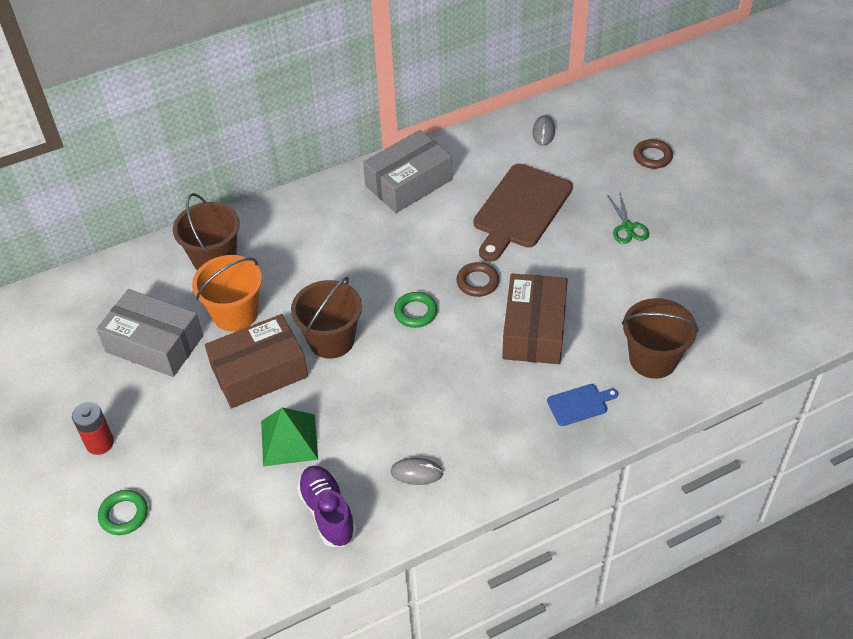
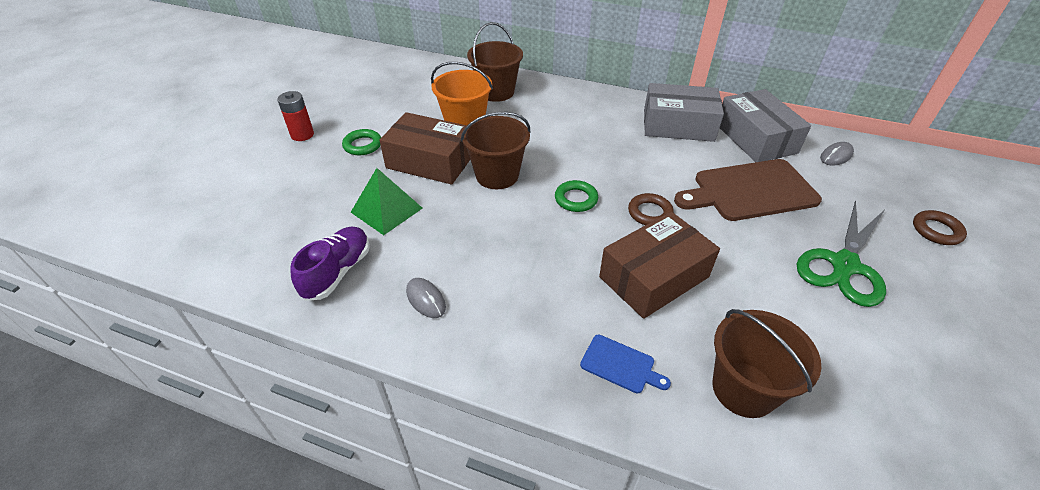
camera: 45 degrees right, 5 degrees down
grey box [96,289,203,377] -> grey box moved to [720,89,811,162]
green ring [98,490,148,535] -> green ring moved to [342,129,381,155]
green scissors [608,193,649,244] -> green scissors [797,201,886,307], size x1.89

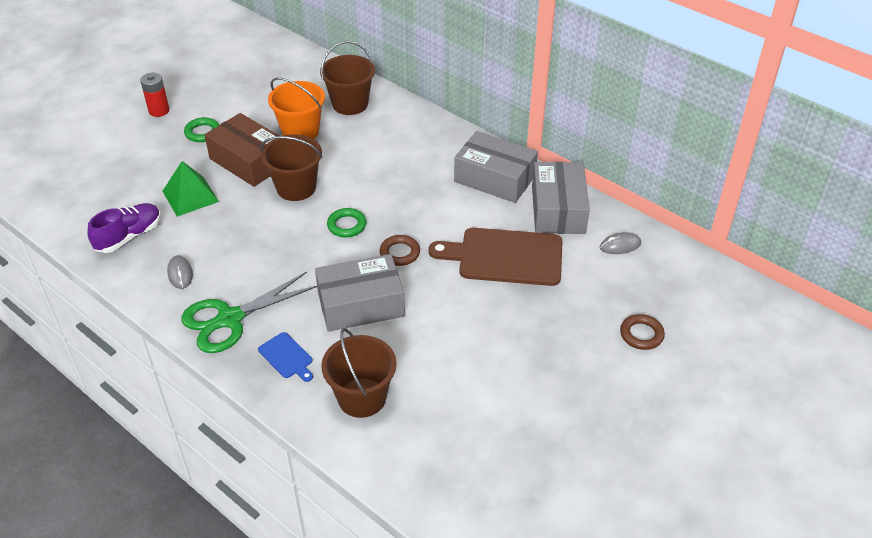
camera: 20 degrees right, 0 degrees up
brown box [599,212,720,319] -> grey box [315,254,405,332]
green scissors [797,201,886,307] -> green scissors moved to [181,271,317,353]

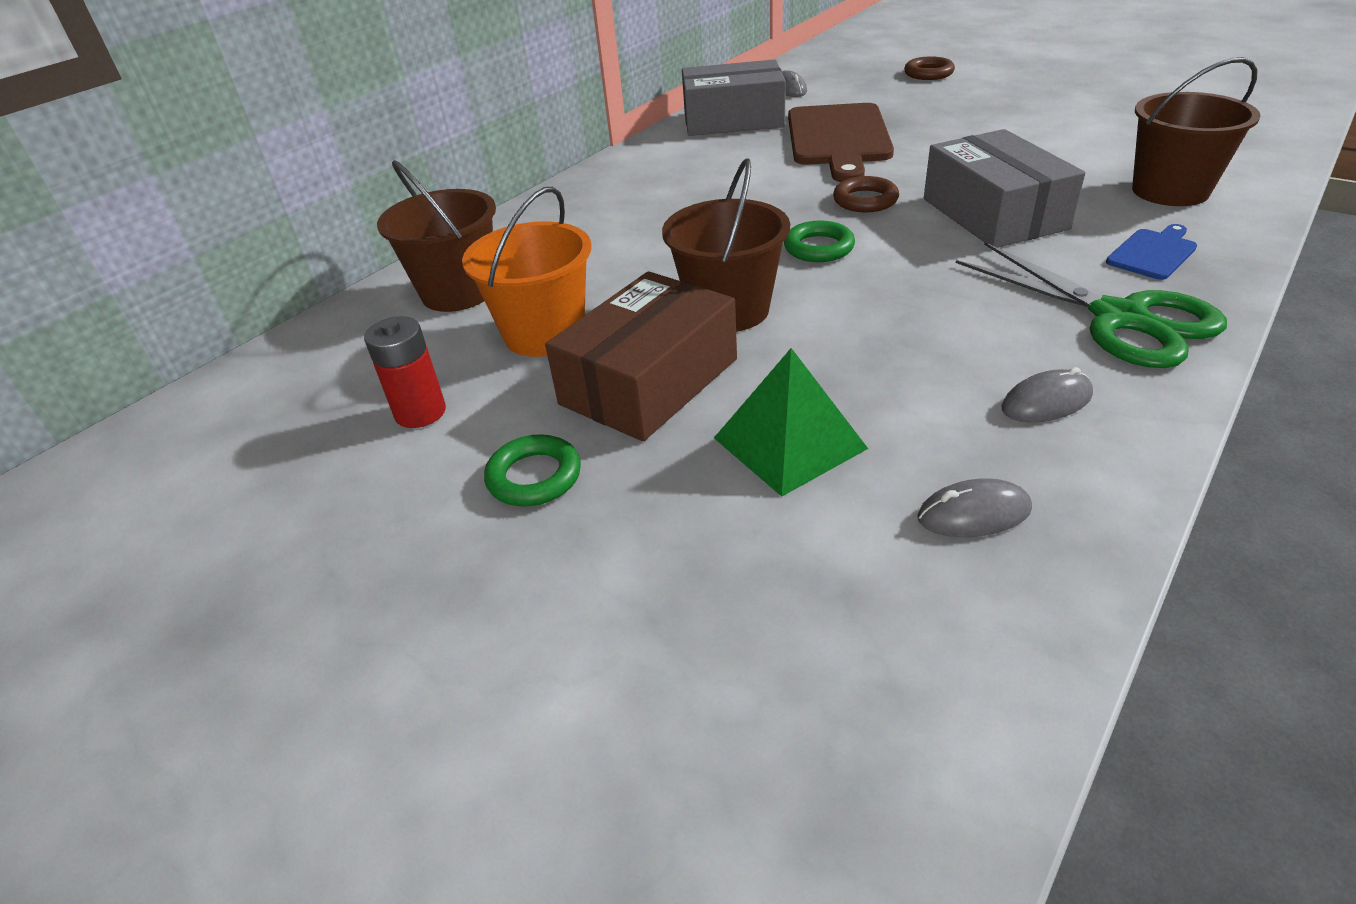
camera: 90 degrees left, 5 degrees down
purple shoe [87,203,161,253] -> grey mouse [917,478,1032,537]
red battery [140,73,169,117] -> red battery moved to [364,316,446,428]
grey box [454,131,538,203] -> none

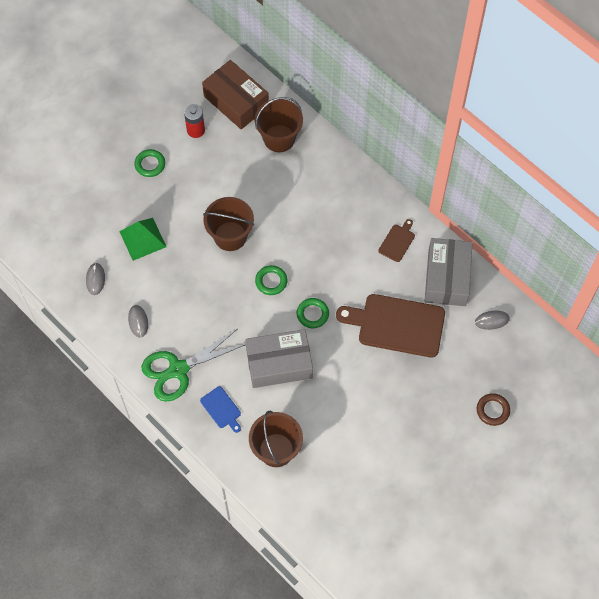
camera: 95 degrees right, 25 degrees up
orange bucket [462,187,592,357] -> none
brown box [545,271,737,441] -> brown box moved to [202,60,269,129]
brown ring [833,176,899,213] -> green ring [297,298,329,328]
none -> brown cutting board [378,219,415,262]

